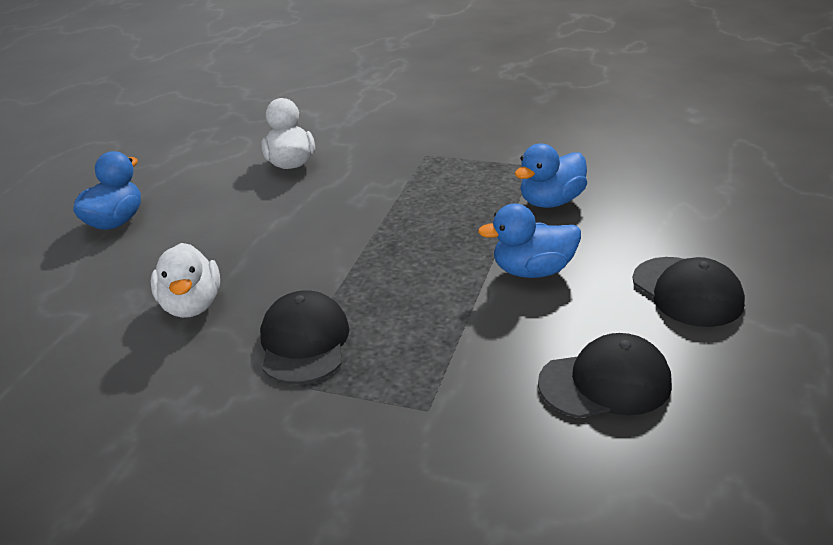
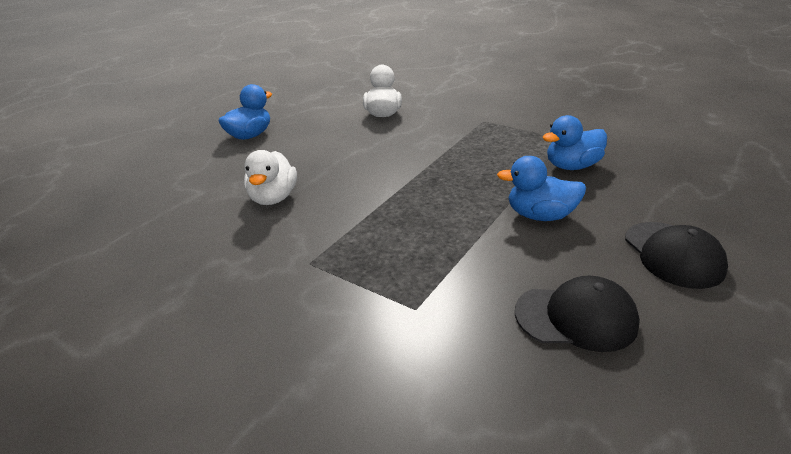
camera: 15 degrees right, 0 degrees up
black cap [260,291,350,384] -> none

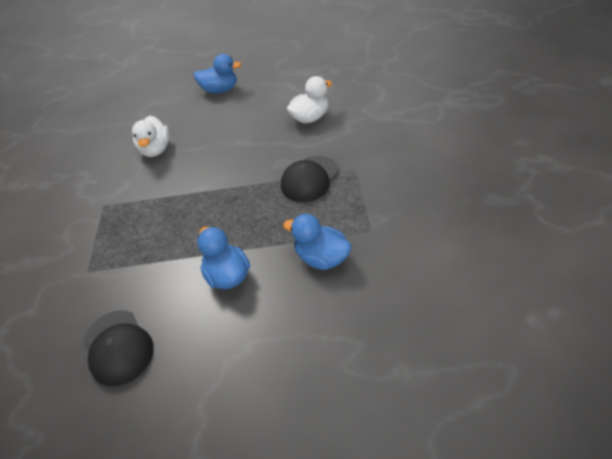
camera: 55 degrees right, 15 degrees up
white duck [244,150,297,205] -> white duck turned 60 degrees counterclockwise [132,116,170,157]
black cap [625,222,728,289] -> black cap moved to [281,156,339,202]

